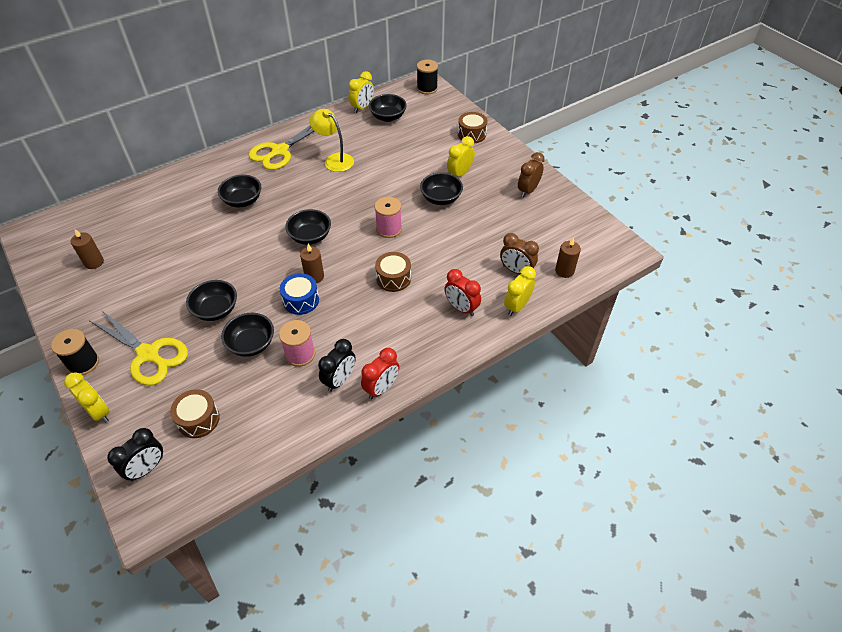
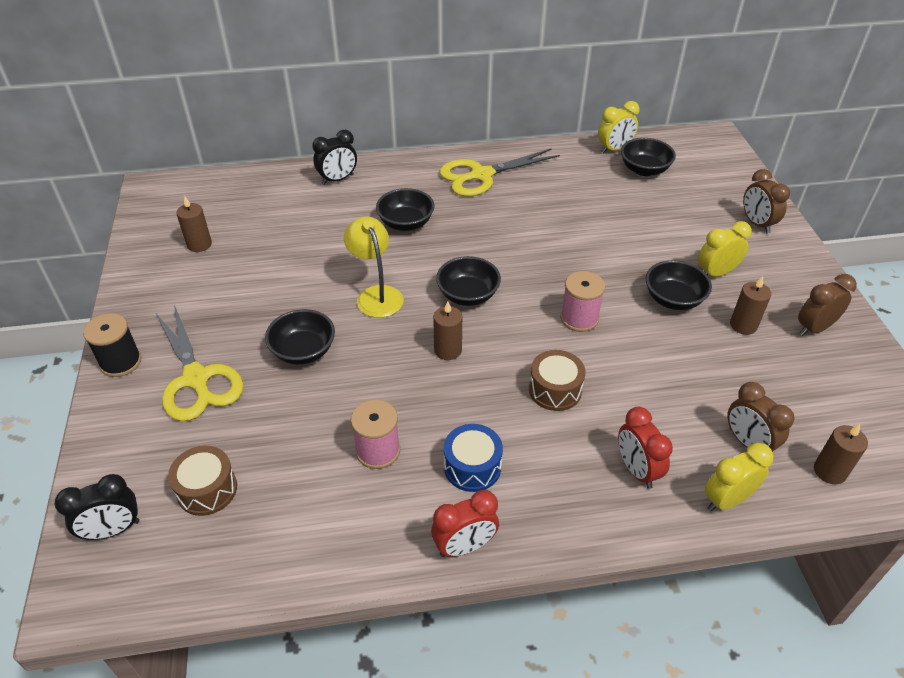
camera: 25 degrees right, 5 degrees down
yellow clock [64,372,110,423] -> none
black bowl [221,313,274,357] -> none
blue drum [280,273,319,315] -> blue drum moved to [444,424,503,492]
yellow lamp [309,109,354,172] -> yellow lamp moved to [344,217,403,318]
black clock [318,339,356,392] -> black clock moved to [313,130,357,185]
black spool [417,60,438,95] -> none
brown drum [458,112,488,143] -> brown clock [743,169,790,234]
none -> brown candle [730,276,771,335]

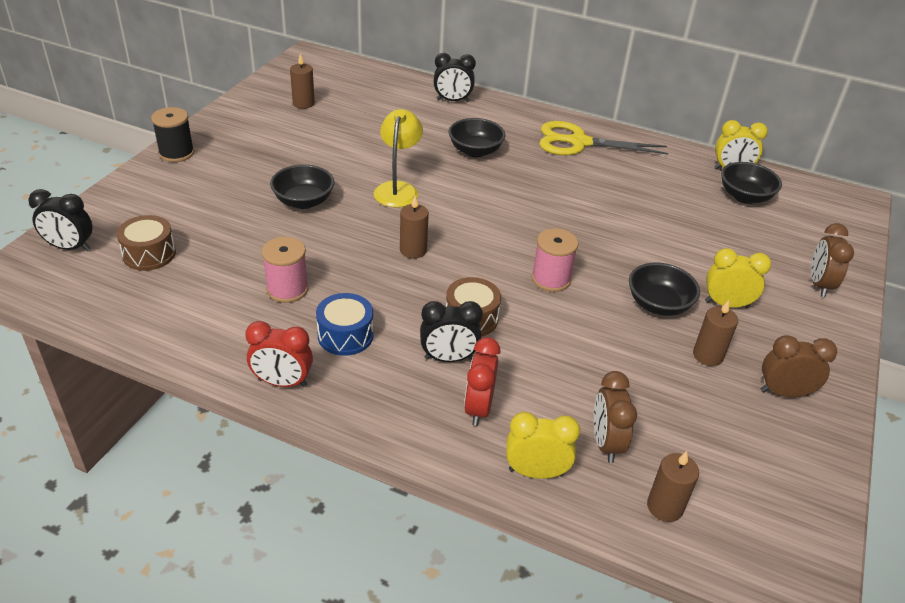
camera: 30 degrees right, 5 degrees down
yellow scissors [155,305,243,421] -> none
black bowl [436,256,501,306] -> none
none -> black clock [420,301,483,362]

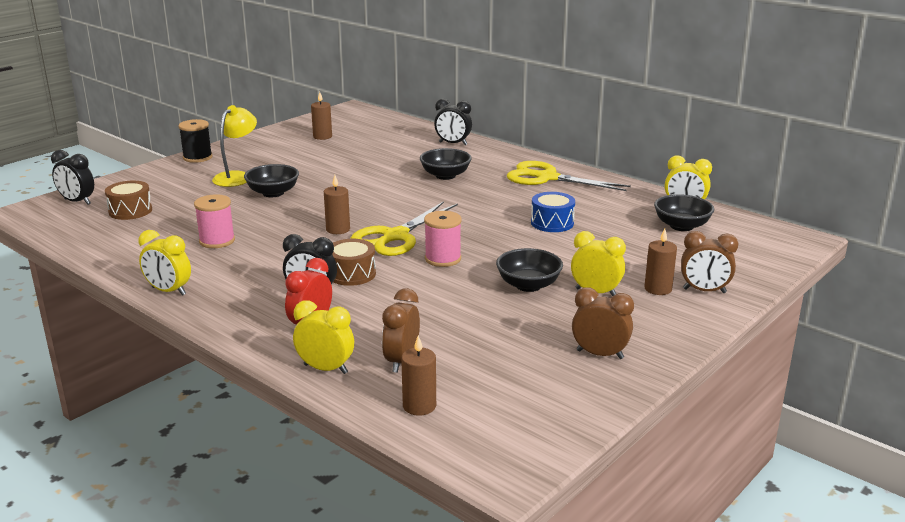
camera: 20 degrees right, 15 degrees down
red clock [245,321,313,387] -> yellow clock [138,230,191,296]
blue drum [316,293,374,356] -> blue drum moved to [531,192,575,232]
yellow lamp [374,109,423,208] -> yellow lamp moved to [212,105,257,187]
brown candle [693,300,738,366] -> brown candle moved to [644,229,677,295]
brown clock [811,223,854,297] -> brown clock turned 105 degrees counterclockwise [681,231,738,293]
none -> yellow scissors [350,201,458,256]

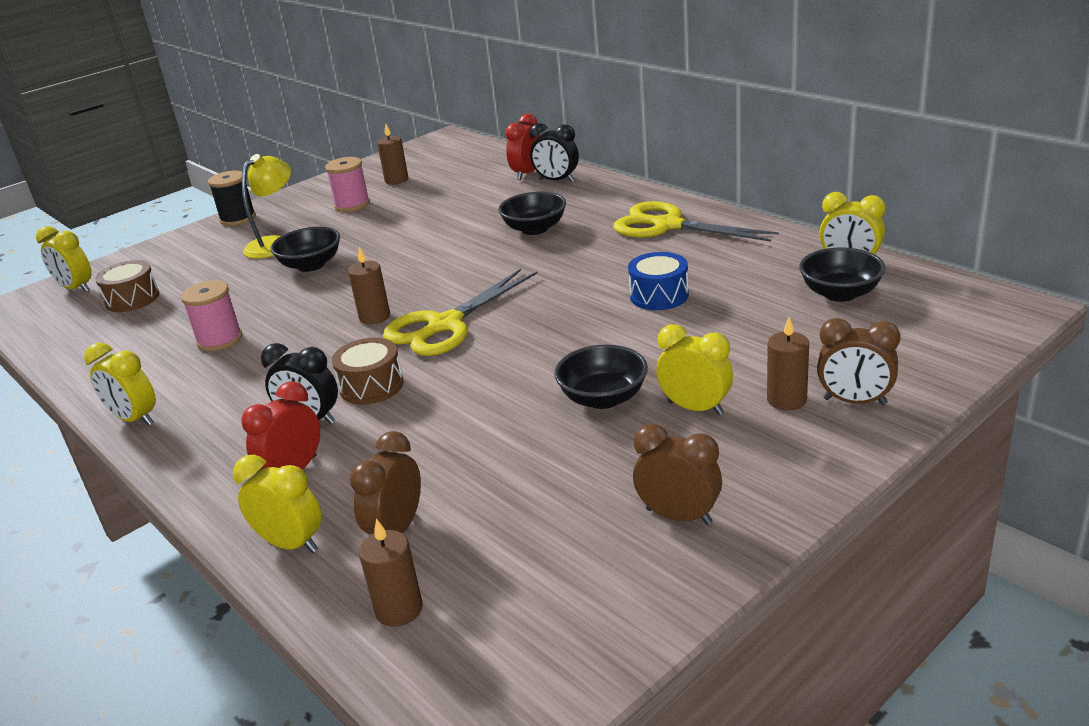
camera: 10 degrees right, 5 degrees up
black clock [51,150,94,205] -> yellow clock [36,226,91,292]
pink spool [424,211,462,267] -> pink spool moved to [325,157,370,212]
none -> red clock [505,114,540,180]

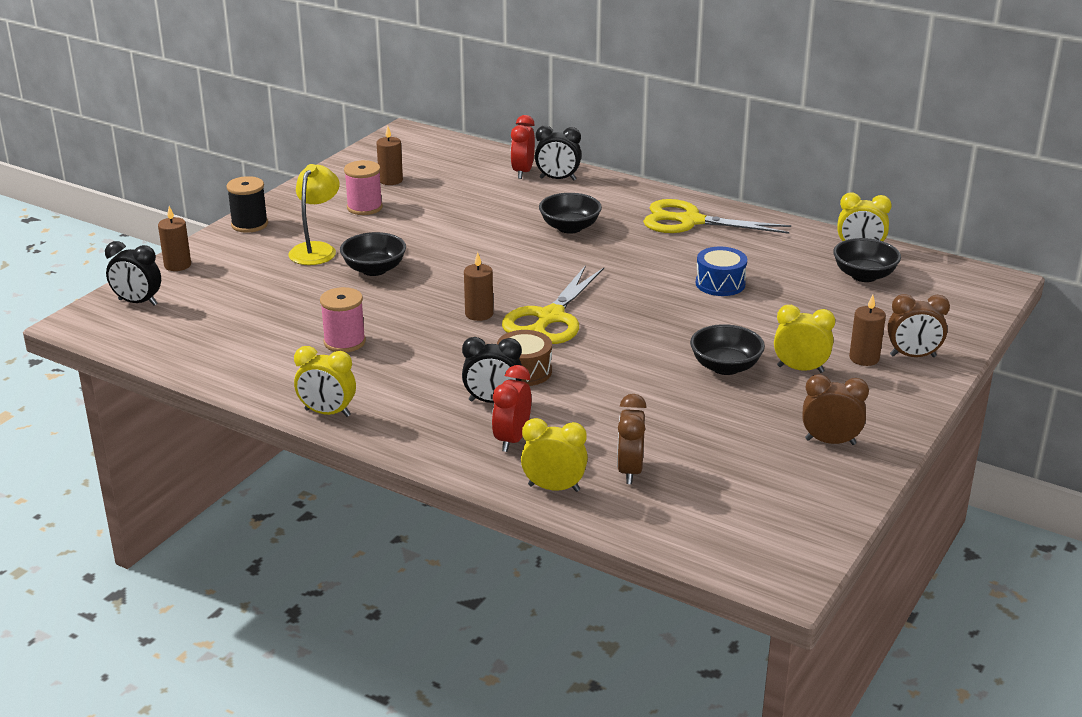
camera: 20 degrees left, 0 degrees up
yellow clock [36,226,91,292] -> black clock [105,241,161,306]
brown drum [95,260,159,312] -> none
brown candle [359,519,423,627] -> brown candle moved to [158,206,191,271]

